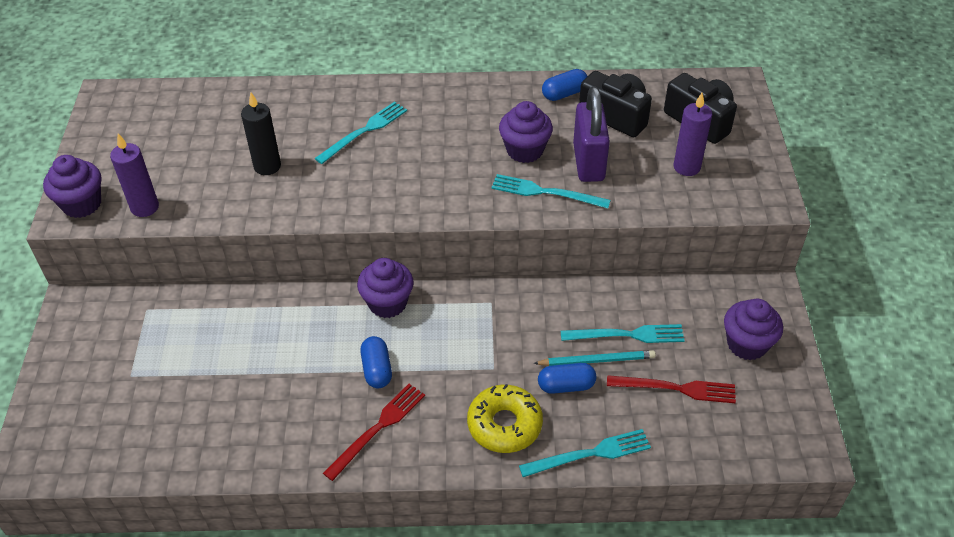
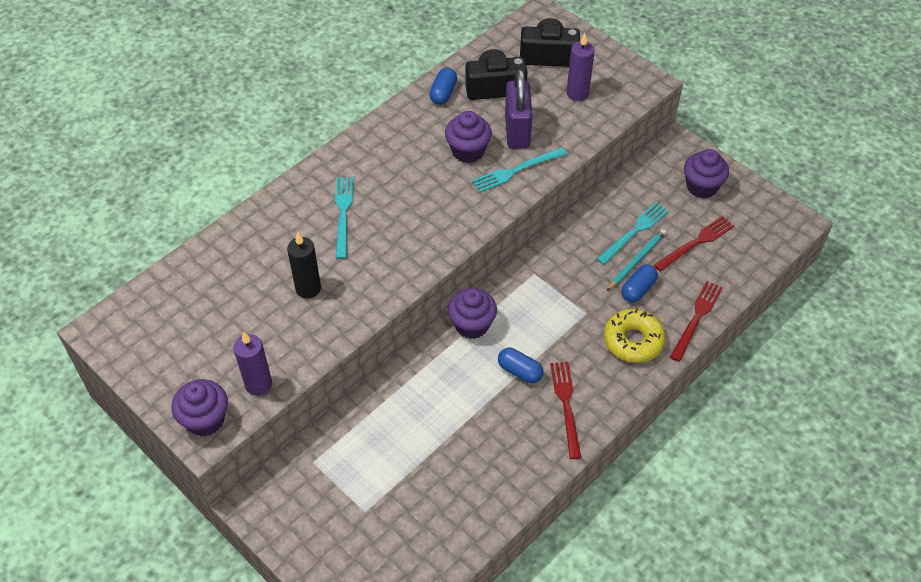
camera: 45 degrees left, 5 degrees up
turquoise fork [519,429,651,477] -> red fork [670,281,723,362]
purple padlock [573,86,610,182] -> purple padlock turned 45 degrees clockwise [505,69,532,149]

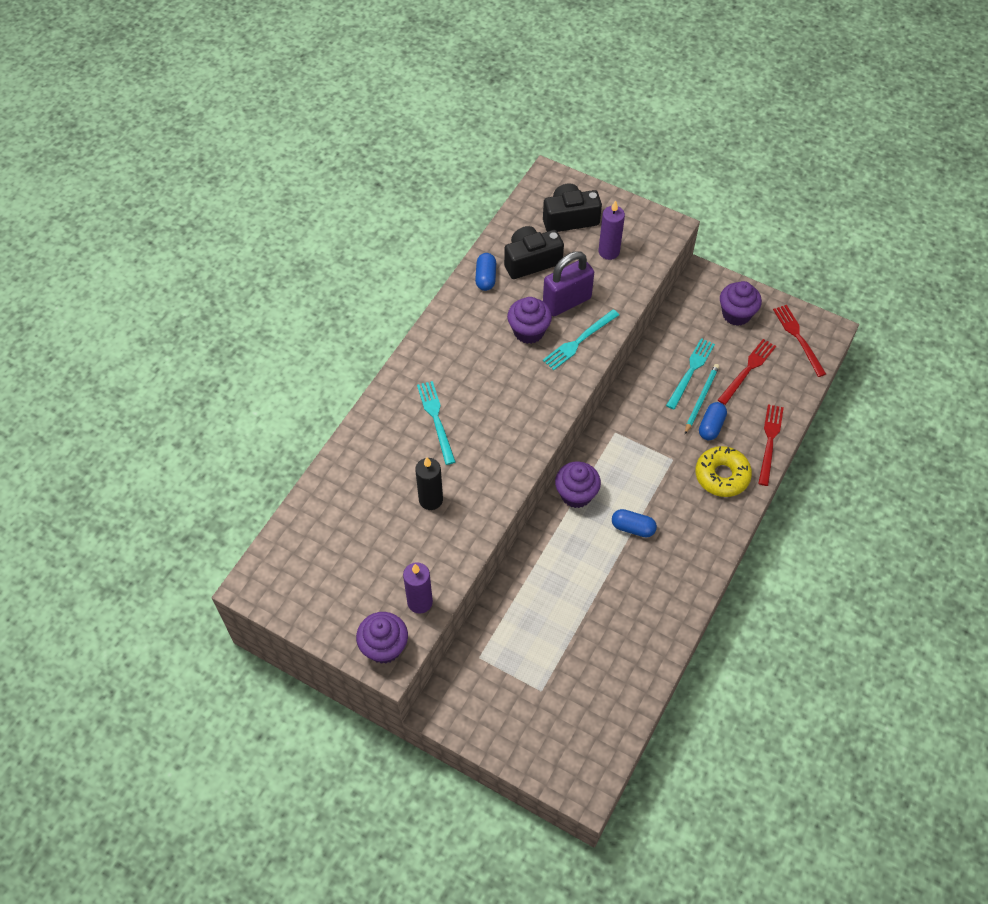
camera: 15 degrees left, 5 degrees up
purple padlock [505,69,532,149] -> purple padlock turned 75 degrees clockwise [543,251,594,316]
red fork [550,362,581,459] -> red fork moved to [773,305,826,377]

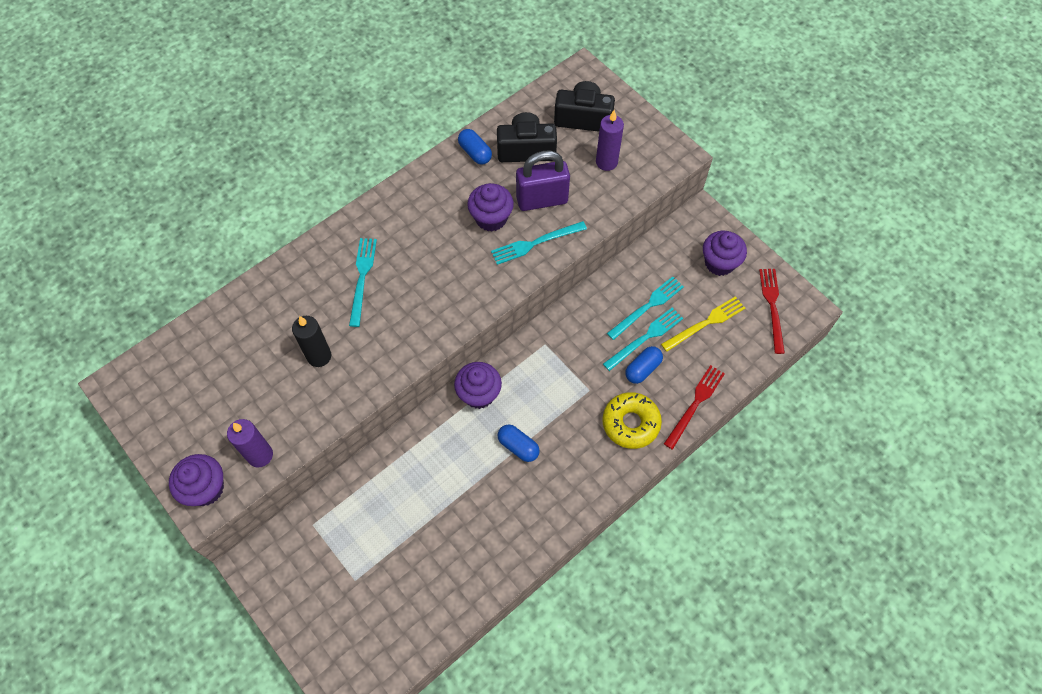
camera: 20 degrees right, 5 degrees up
blue capsule [475,253,496,291] -> blue capsule turned 60 degrees counterclockwise [458,129,492,165]
turquoise pencil [685,364,719,434] -> turquoise fork [603,307,683,371]
red fork [718,339,776,405] -> yellow fork [661,296,745,352]

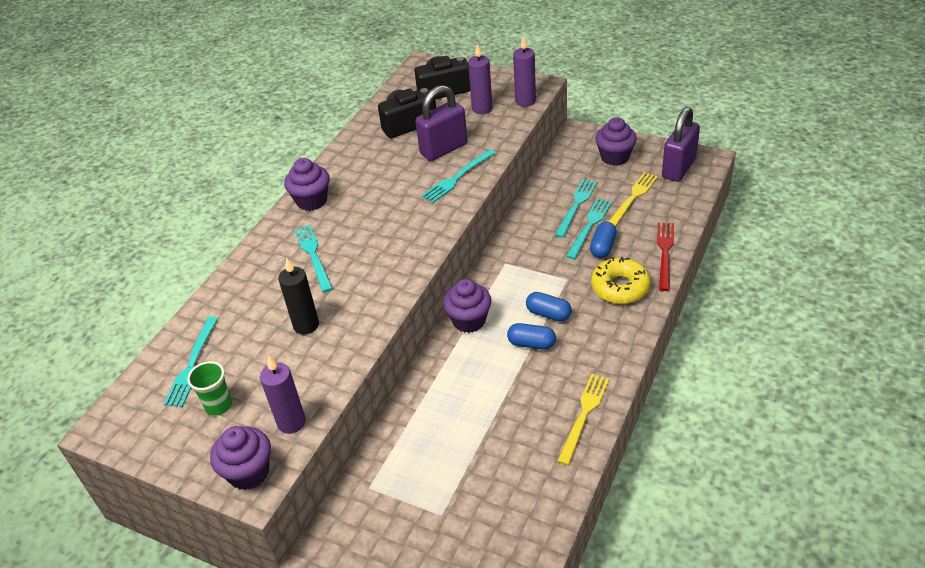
camera: 20 degrees left, 20 degrees down
blue capsule [458,129,492,165] -> blue capsule moved to [526,292,572,321]
purple cupcake [467,183,514,231] -> purple cupcake moved to [284,158,329,211]
red fork [759,269,785,354] -> purple padlock [662,107,700,182]
none -> turquoise fork [163,316,218,407]
none -> green cup [187,361,232,416]
none -> purple candle [513,36,536,107]
none -> yellow fork [558,374,609,465]

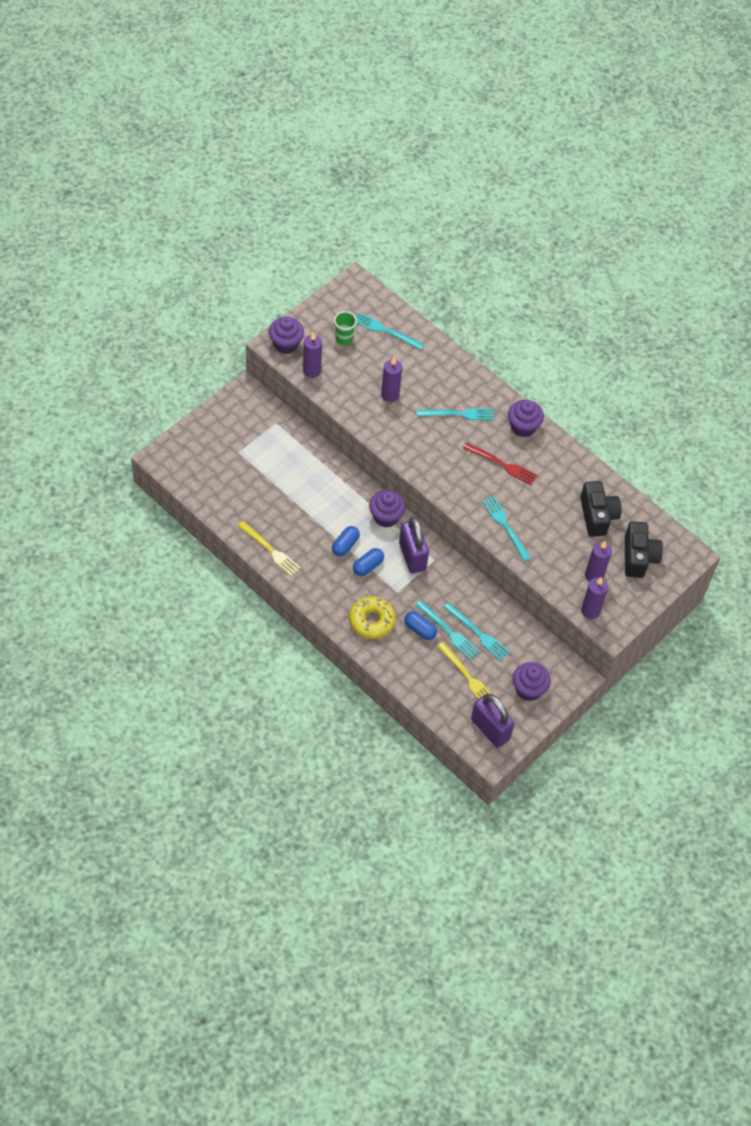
camera: 100 degrees right, 15 degrees up
black candle [278,258,319,334] -> purple candle [381,357,402,402]
purple padlock [415,85,467,161] -> purple padlock moved to [399,517,429,573]
red fork [657,223,674,291] -> red fork moved to [463,443,537,485]

